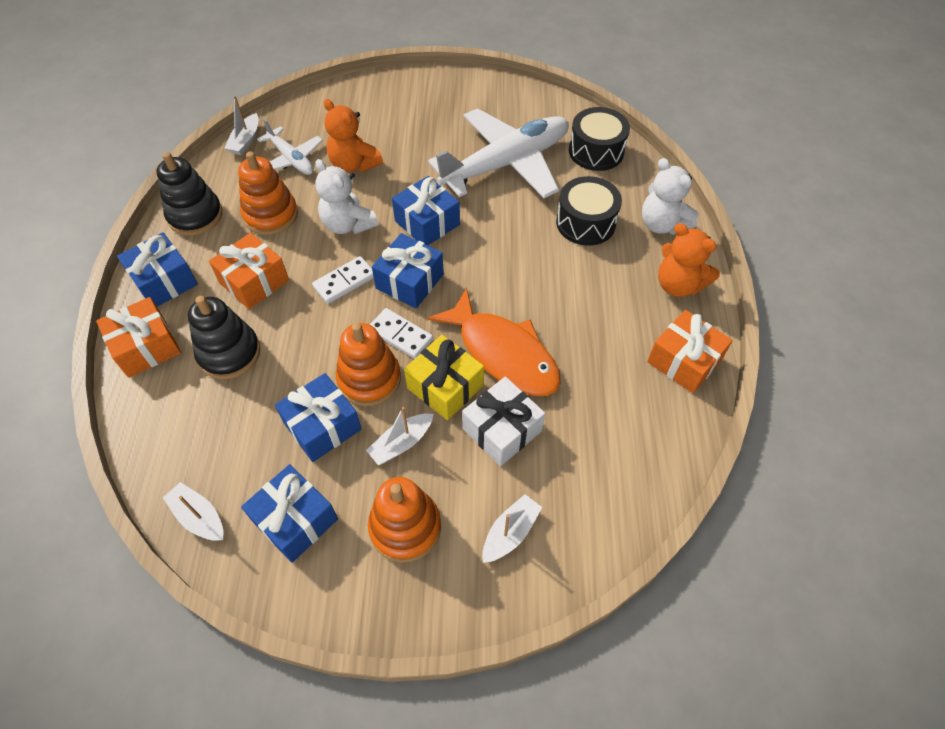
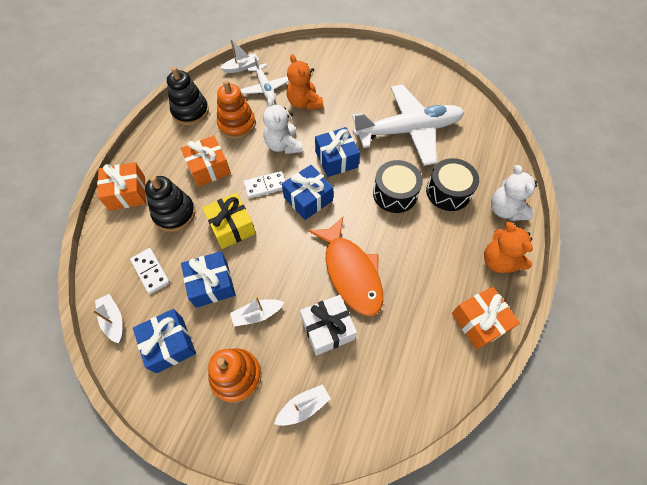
camera: 20 degrees right, 5 degrees up
blue gift [117,232,198,307] -> none
white boat [224,95,258,155] -> white boat turned 150 degrees counterclockwise [220,39,259,73]
orange stacking toy [336,323,401,406] -> none
white domino [370,308,433,359] -> white domino moved to [130,248,170,294]
yellow gift [404,335,484,420] -> yellow gift moved to [202,193,256,249]
black drum [569,107,630,171] -> black drum moved to [373,160,423,213]

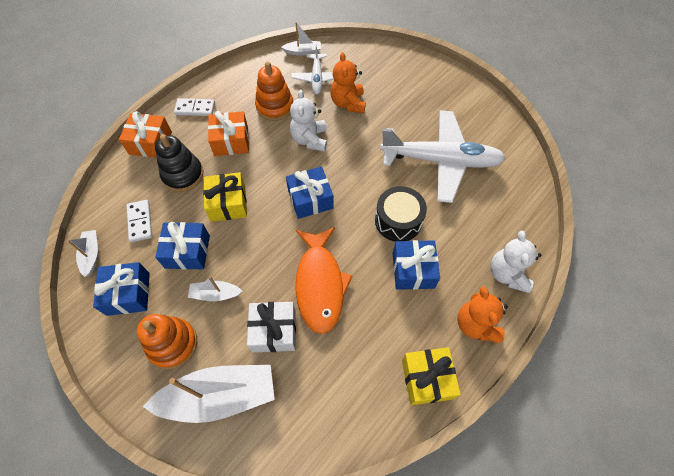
camera: 20 degrees right, 0 degrees up
black stacking toy [167,67,209,125] -> none
white domino [243,171,286,199] -> white domino moved to [174,98,215,116]
white boat [274,384,331,426] -> white boat [143,365,275,423], size x2.10
blue gift [315,127,360,177] -> blue gift moved to [393,240,440,290]
black drum [426,158,479,211] -> none
orange gift [452,287,520,350] -> yellow gift [402,347,461,405]

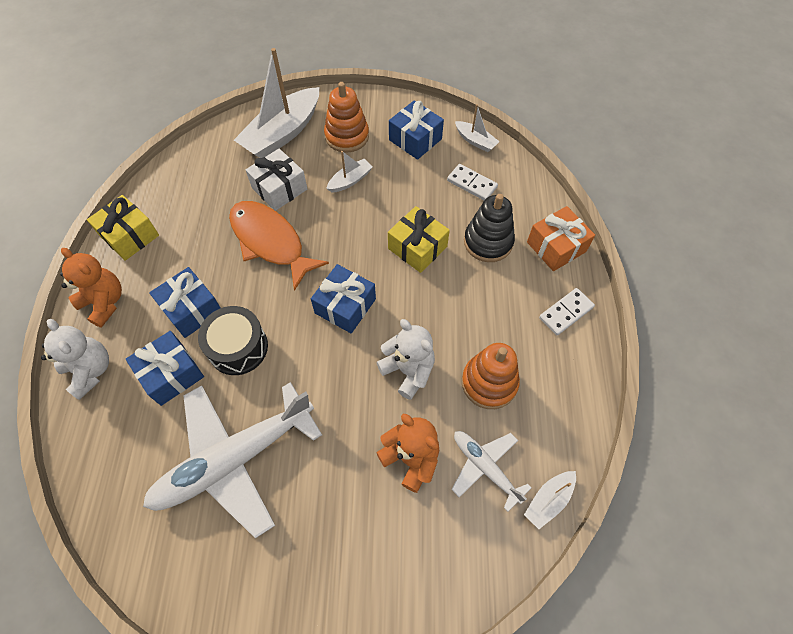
camera: 140 degrees right, 0 degrees up
blue gift [155,222,210,270] -> blue gift moved to [126,331,204,406]
orange gift [208,111,249,156] -> none

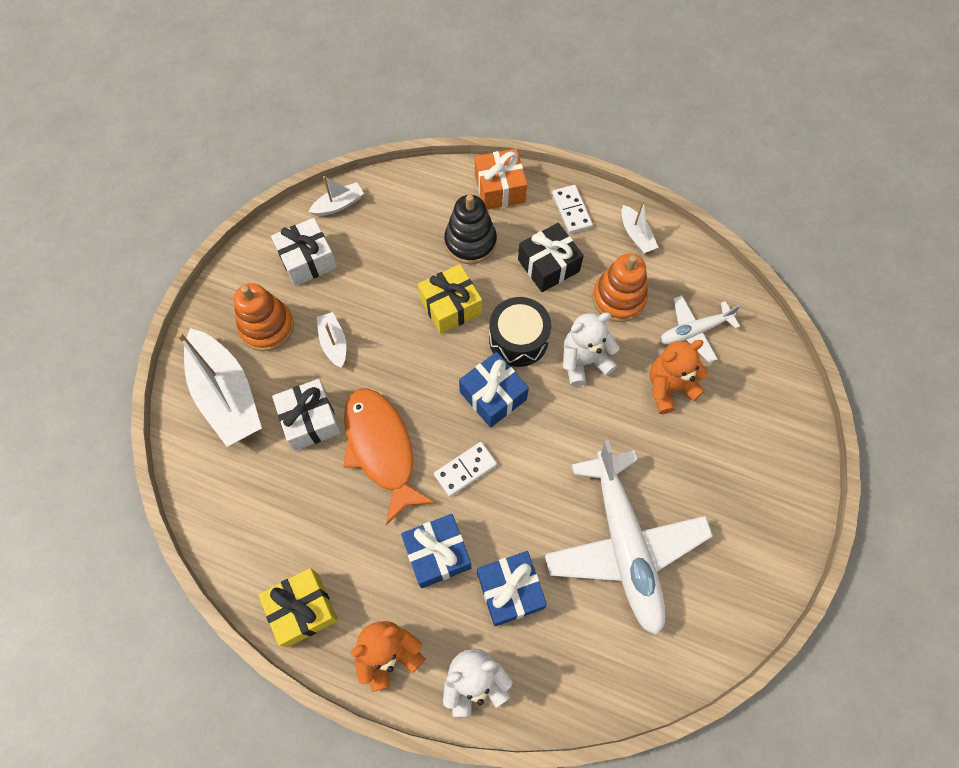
camera: 70 degrees left, 5 degrees up
black drum [198,306,268,375] -> black drum moved to [489,297,551,367]
orange fish [229,201,329,291] -> orange fish turned 90 degrees clockwise [344,388,436,525]
blue gift [389,100,444,160] -> white gift [271,218,337,286]
white domino [447,164,498,200] -> white domino moved to [434,442,497,497]
white boat [524,471,576,529] -> white boat moved to [622,200,659,253]
none -> black gift [518,223,584,292]

